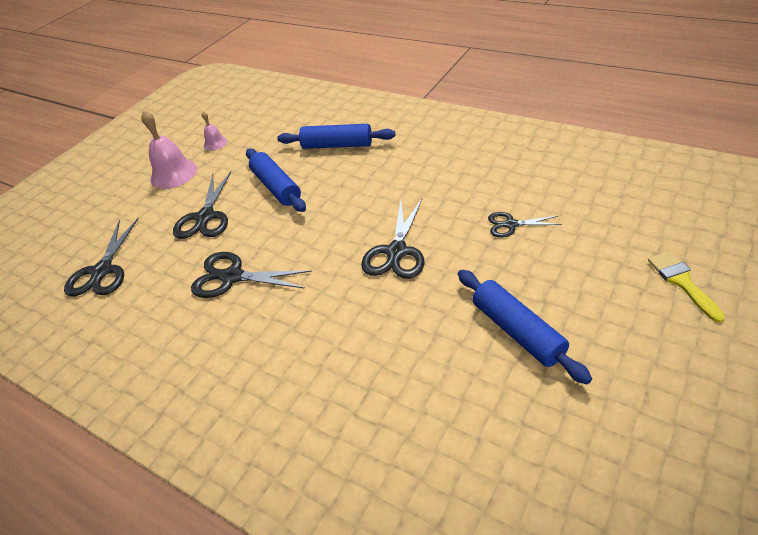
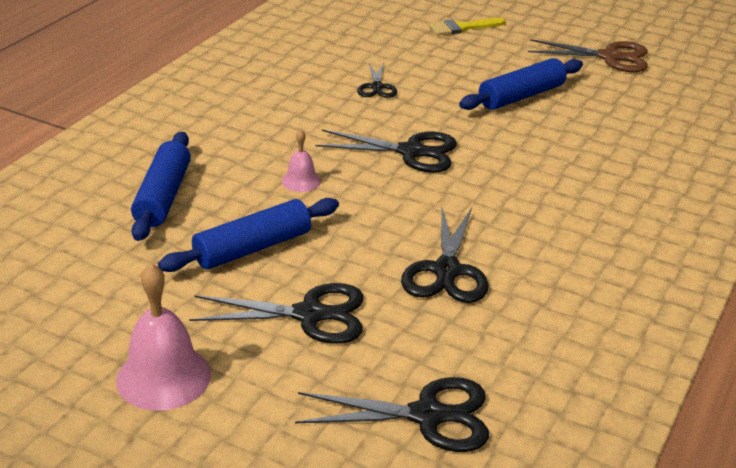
camera: 100 degrees left, 10 degrees down
pink bell [202,111,227,151] -> pink bell moved to [282,129,321,192]
none -> brown scissors [528,39,648,72]

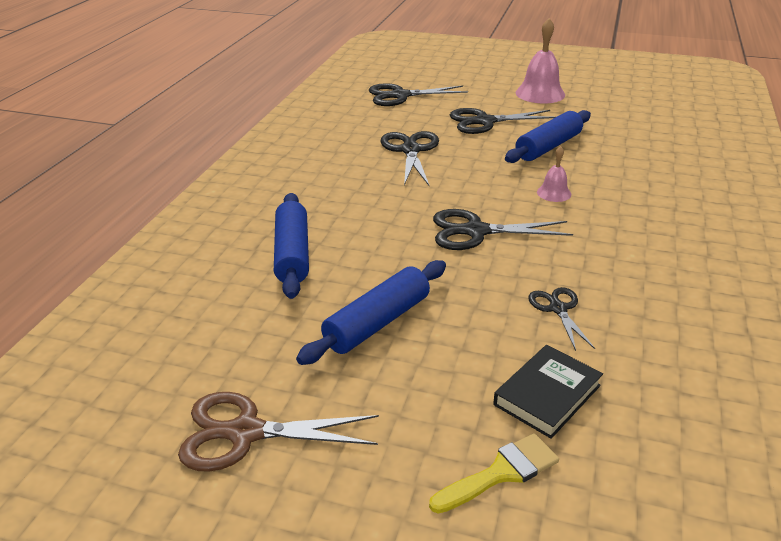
camera: 170 degrees right, 0 degrees up
blue rolling pin [131,132,191,241] -> blue rolling pin moved to [274,193,309,299]
none -> black book [493,345,603,439]

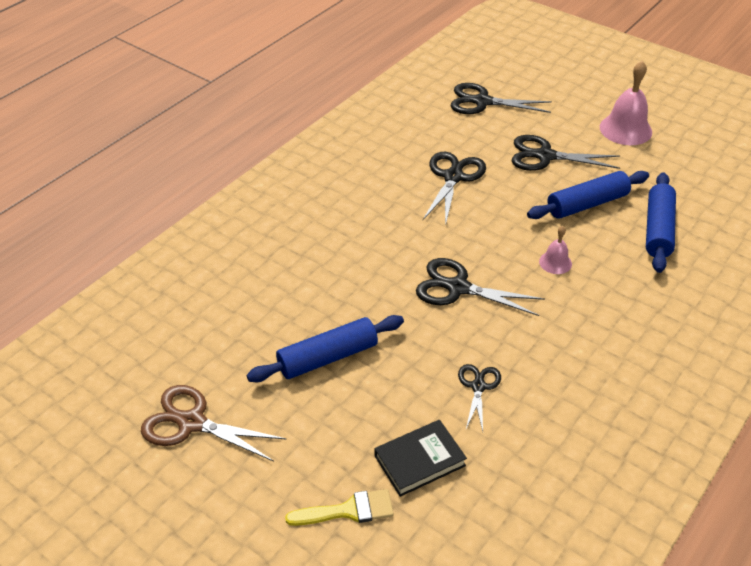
camera: 20 degrees right, 10 degrees up
blue rolling pin [274,193,309,299] -> blue rolling pin moved to [646,172,676,273]

